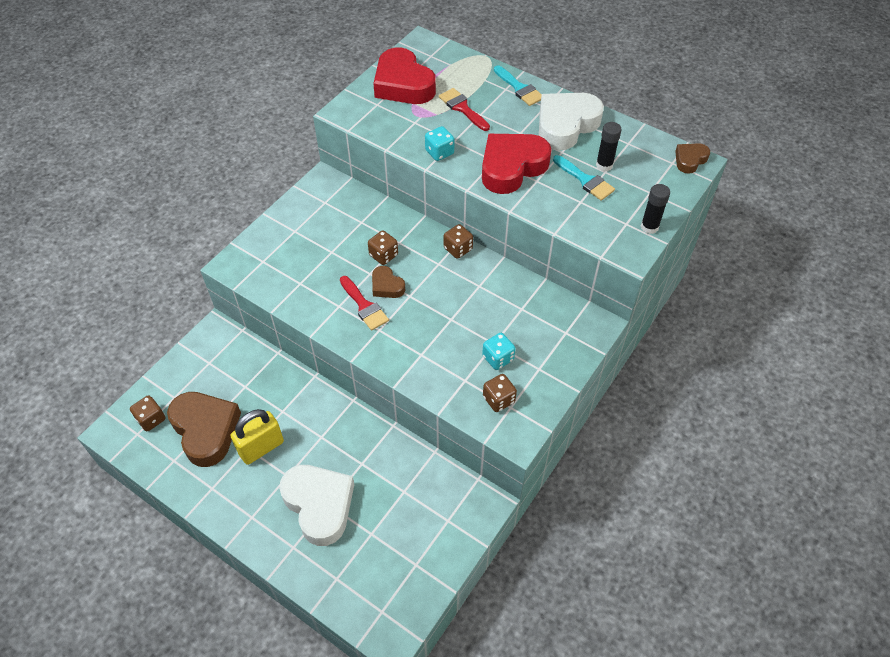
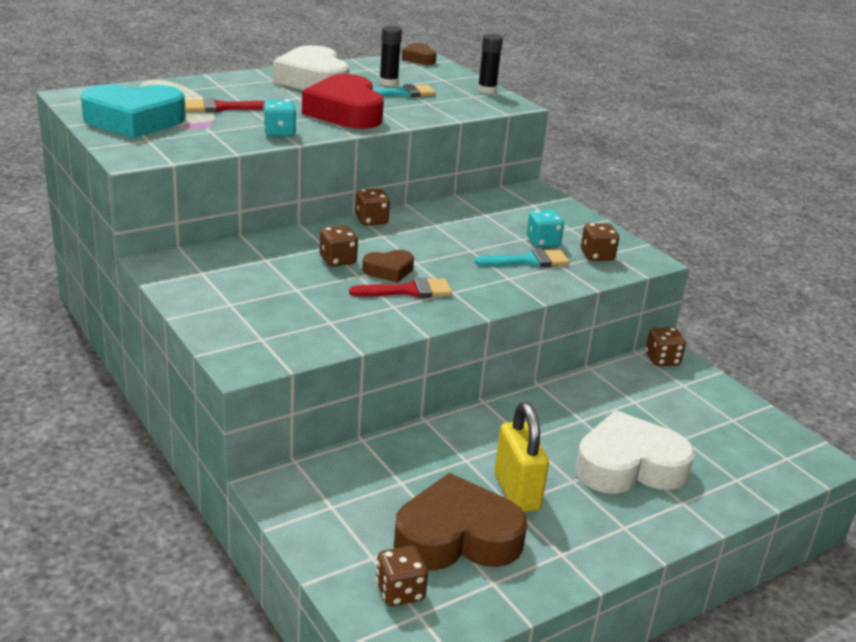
camera: 70 degrees left, 25 degrees down
red heart [373,47,436,104] -> turquoise heart [81,85,186,138]
turquoise brush [494,65,542,106] -> turquoise brush moved to [475,249,570,267]
none -> brown dice [646,328,686,366]

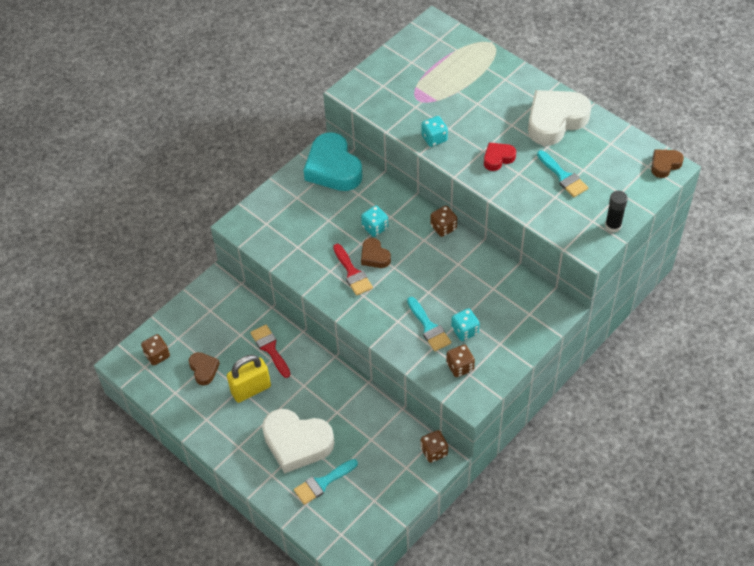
camera: 80 degrees right, 25 degrees up
turquoise heart [81,85,186,138] -> turquoise heart moved to [304,132,363,191]
red brush [185,98,265,112] -> red brush moved to [250,325,291,378]
red heart [302,74,384,129] -> red heart [484,143,516,171], size x0.50
brown dice [320,225,358,267] -> turquoise dice [361,205,388,237]
black glue stick [379,26,402,86] -> none
brown heart [394,473,527,571] -> brown heart [189,352,220,385], size x0.50
white heart [575,410,695,494] -> white heart turned 135 degrees clockwise [262,409,335,474]
none -> turquoise brush [294,459,358,505]

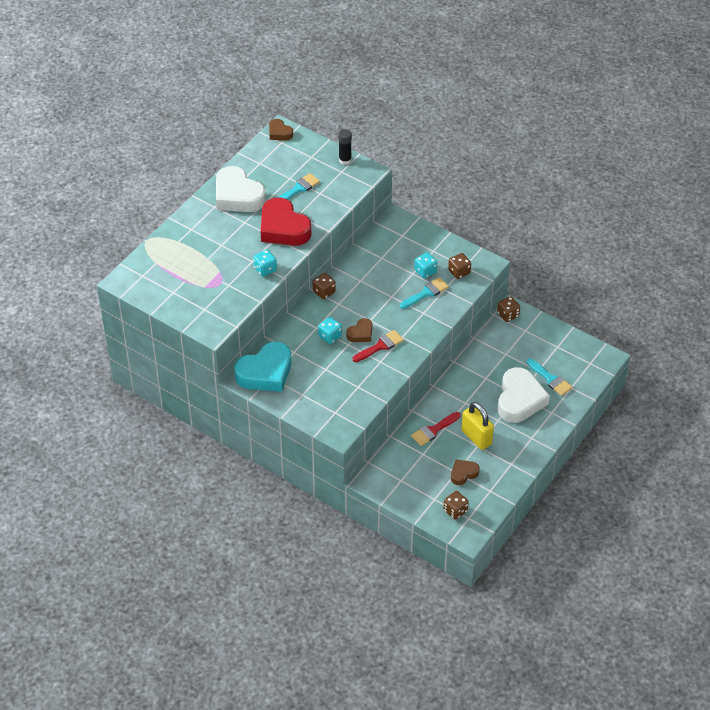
camera: 100 degrees left, 5 degrees down
red heart [484,143,516,171] -> red heart [261,197,312,246], size x2.01

